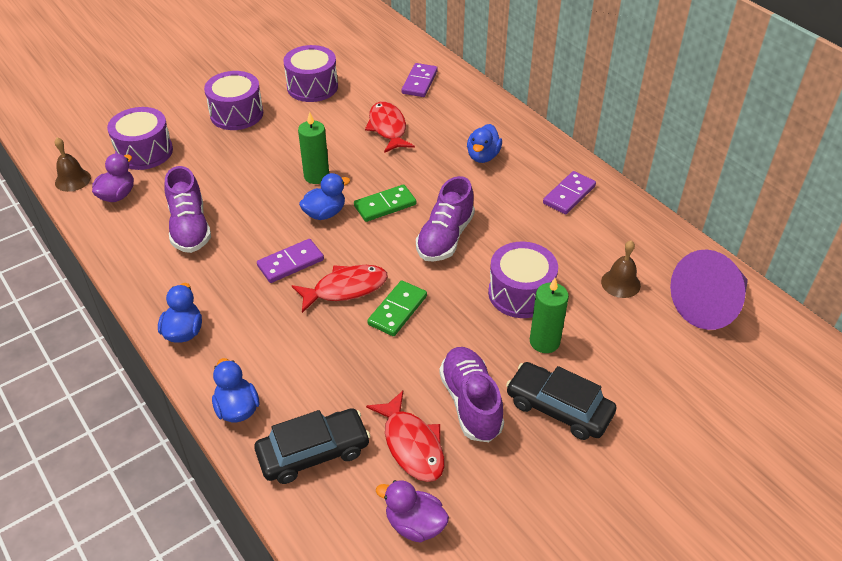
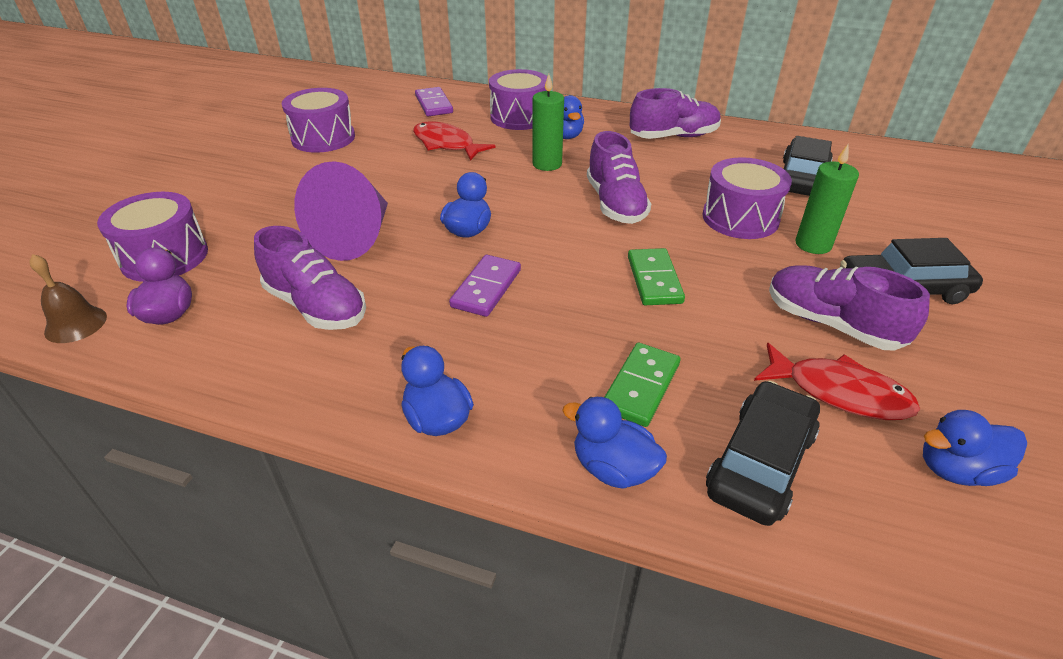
camera: 35 degrees left, 5 degrees down
purple drum [204,71,263,130] -> purple drum moved to [489,69,548,130]
red fish [292,265,388,313] -> none
green candle [298,112,329,184] -> green candle moved to [533,74,564,171]
green domino [354,184,416,222] -> green domino moved to [605,342,680,427]
purple duck [376,480,449,543] -> blue duck [923,410,1027,486]
purple domino [543,171,596,214] -> purple shoe [630,88,721,139]
brown bell [601,240,641,298] -> black car [783,136,833,196]
purple cone [670,249,748,330] -> purple cone moved to [294,161,388,261]

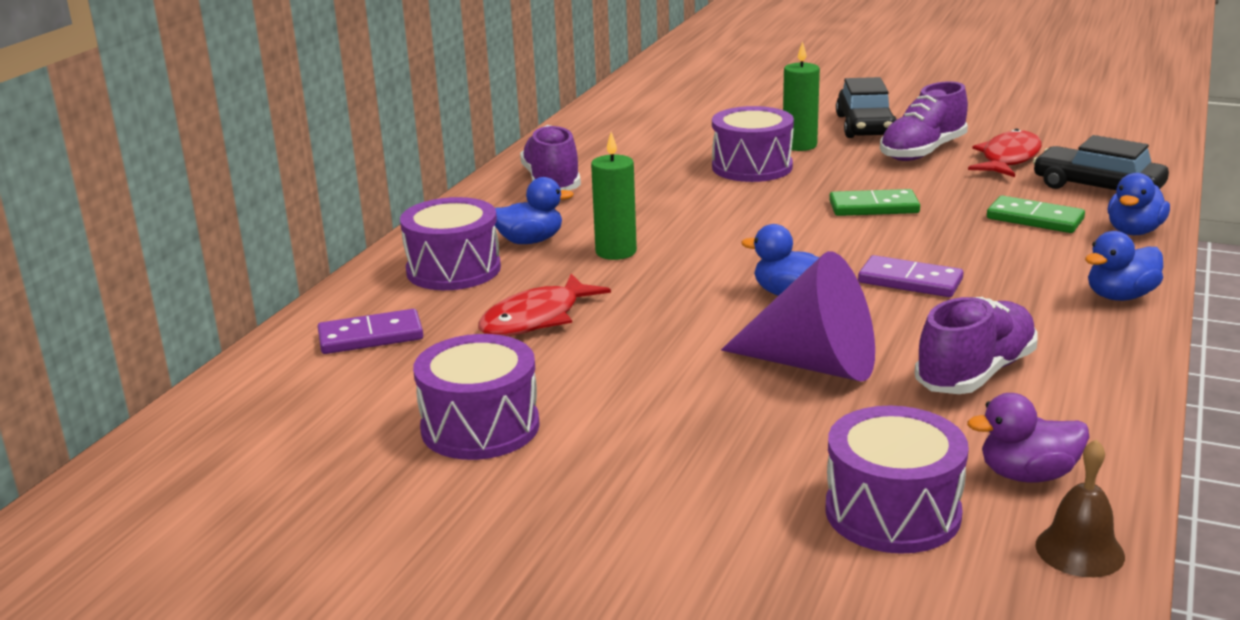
camera: 85 degrees left, 15 degrees down
purple shoe [587,131,651,224] -> none
black car [783,136,833,196] -> none
blue duck [923,410,1027,486] -> none

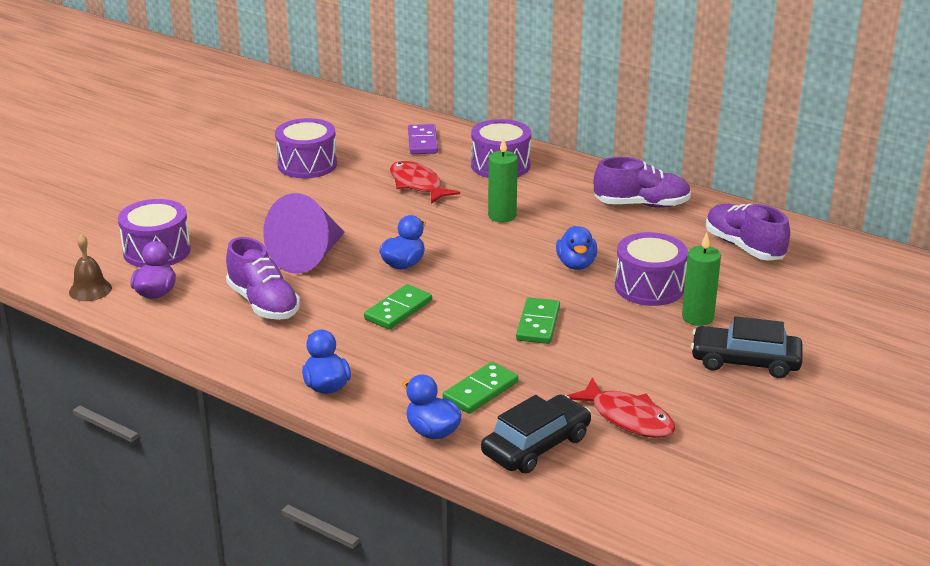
camera: 100 degrees right, 5 degrees up
blue duck [495,177,574,244] -> blue duck moved to [556,226,597,270]
purple domino [858,255,963,297] -> green domino [364,284,432,330]
purple shoe [880,81,968,161] -> purple shoe moved to [706,204,790,261]

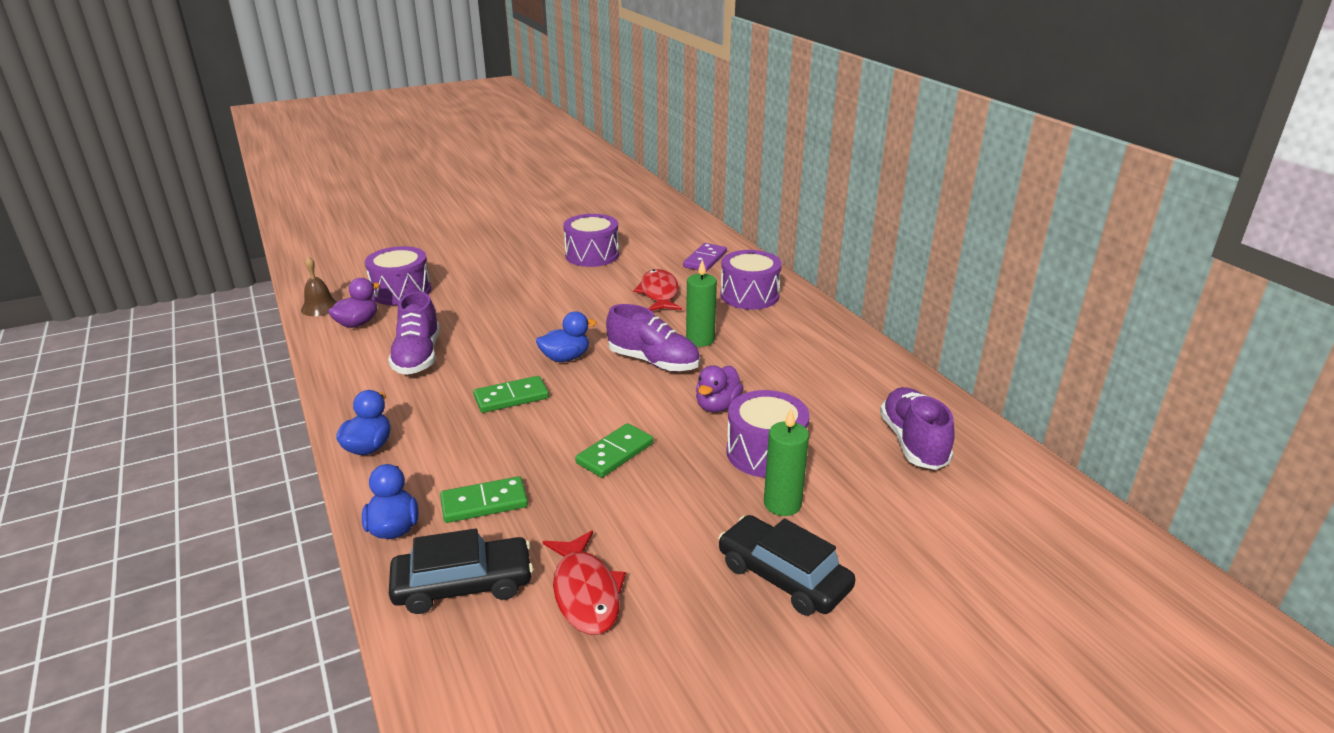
camera: 30 degrees right, 0 degrees up
purple cone [263,193,345,274] -> none
blue duck [556,226,597,270] -> purple duck [696,365,743,412]
purple shoe [594,157,691,208] -> purple shoe moved to [606,304,700,372]

